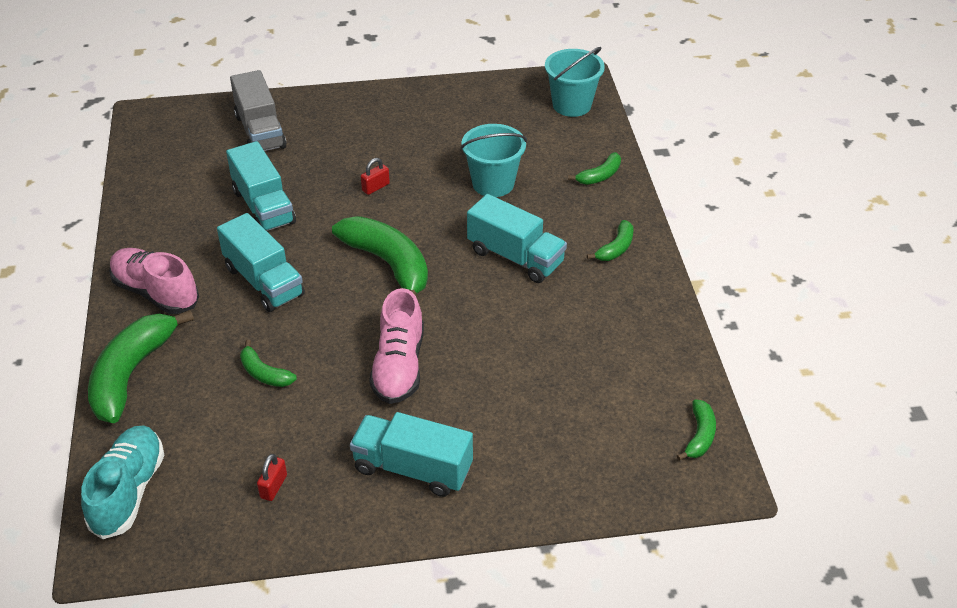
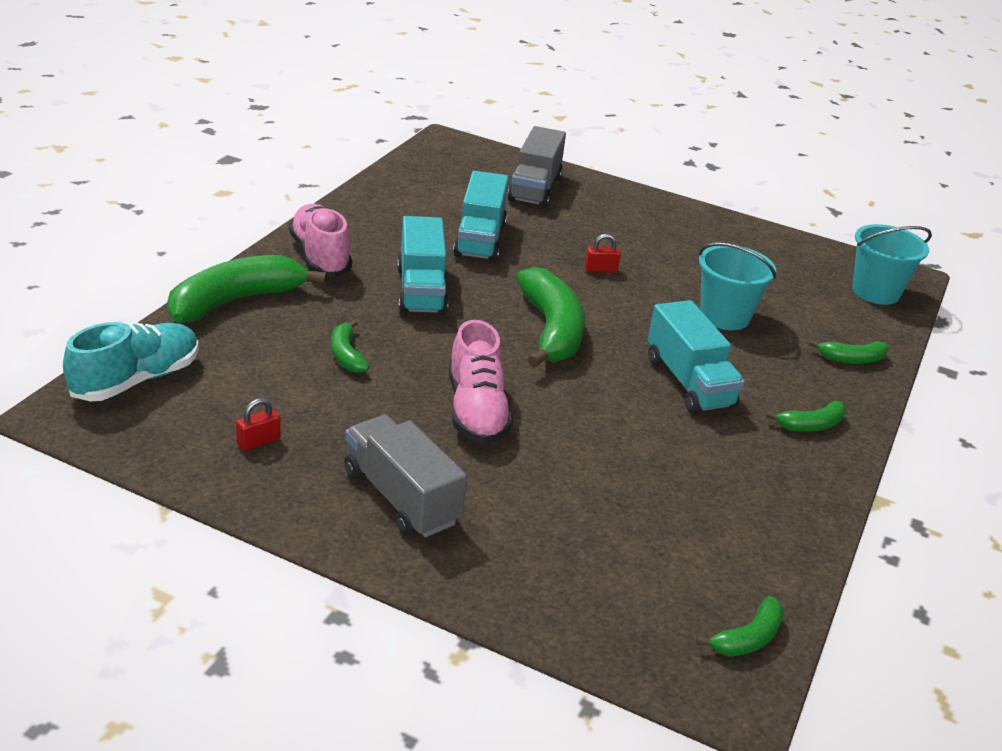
camera: 30 degrees right, 10 degrees down
turquoise truck [350,412,473,497] -> grey truck [344,415,467,537]
pink shoe [369,288,424,404] -> pink shoe turned 45 degrees counterclockwise [449,320,513,444]

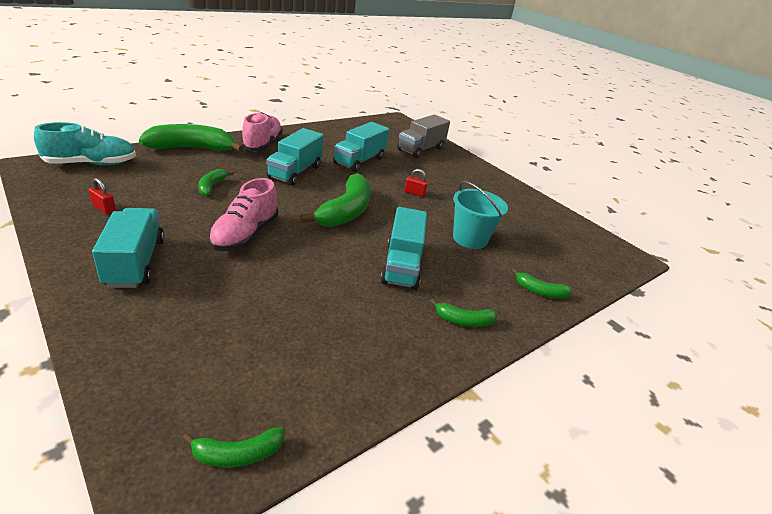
camera: 25 degrees right, 0 degrees up
red padlock [236,398,281,451] -> red padlock turned 45 degrees clockwise [89,178,116,214]
grey truck [344,415,467,537] -> turquoise truck [92,208,164,288]
turquoise bucket [852,224,932,305] -> none

